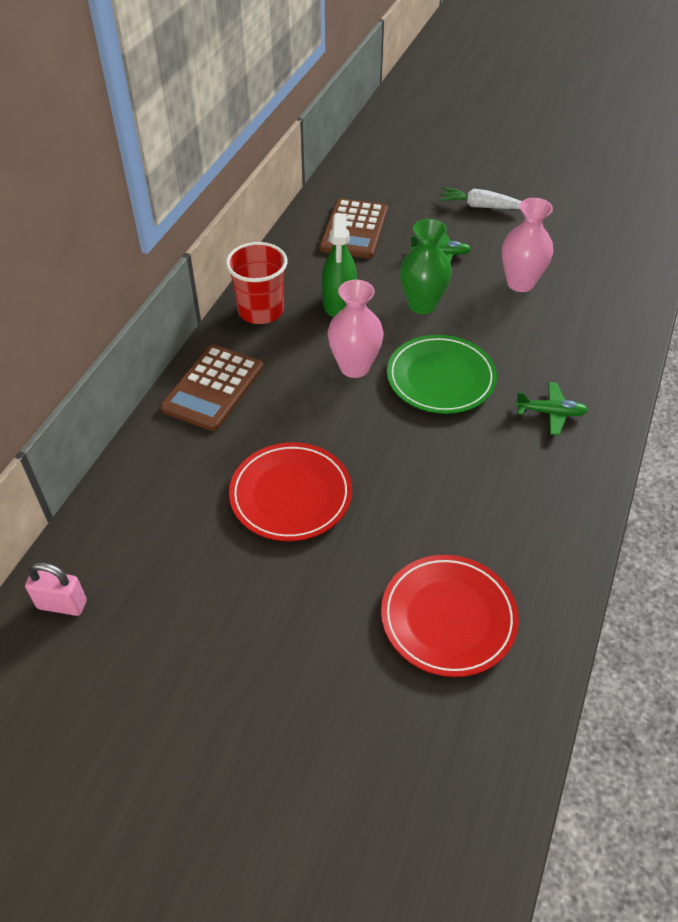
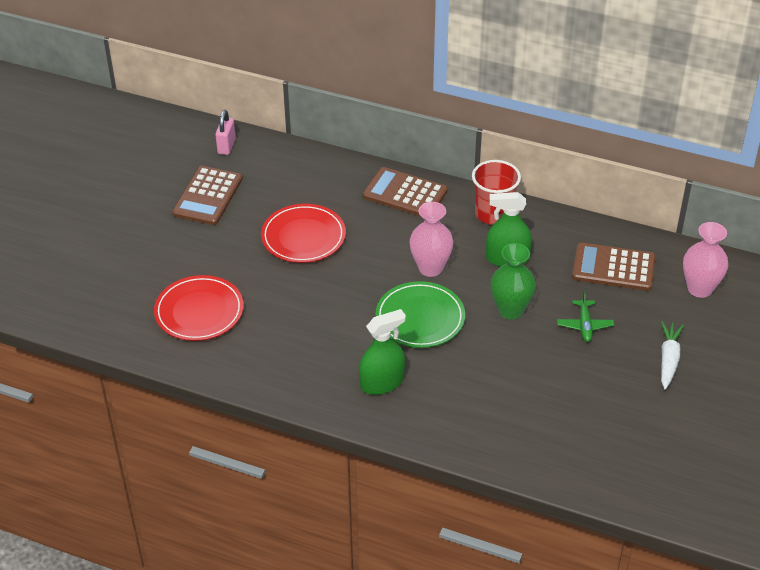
camera: 90 degrees right, 5 degrees down
pink vase [502,198,553,292] -> pink vase moved to [683,222,728,298]
green plane [515,382,588,435] -> green spray bottle [359,309,406,395]
none -> brown calculator [172,166,243,225]

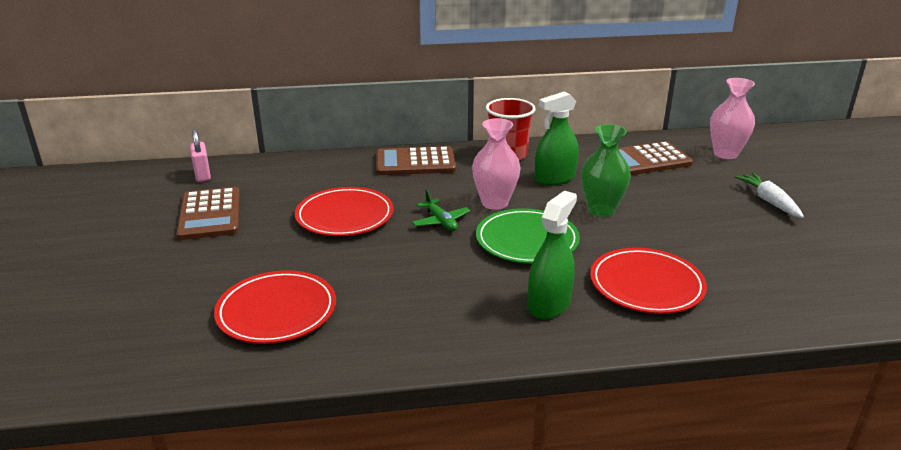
camera: 30 degrees left, 15 degrees down
green plane [557,291,614,342] -> green plane moved to [412,189,470,231]
none -> red plate [590,247,707,314]

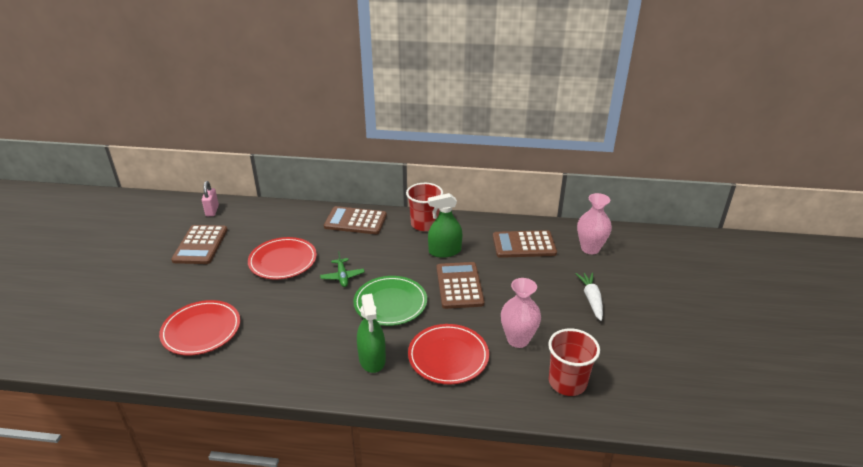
camera: 15 degrees right, 5 degrees up
pink vase [472,118,521,210] -> pink vase moved to [501,278,541,348]
green spray bottle [528,191,577,319] -> green spray bottle turned 120 degrees clockwise [357,294,386,373]
green vase [581,124,631,217] -> brown calculator [437,262,485,309]
none -> red cup [548,329,600,396]

